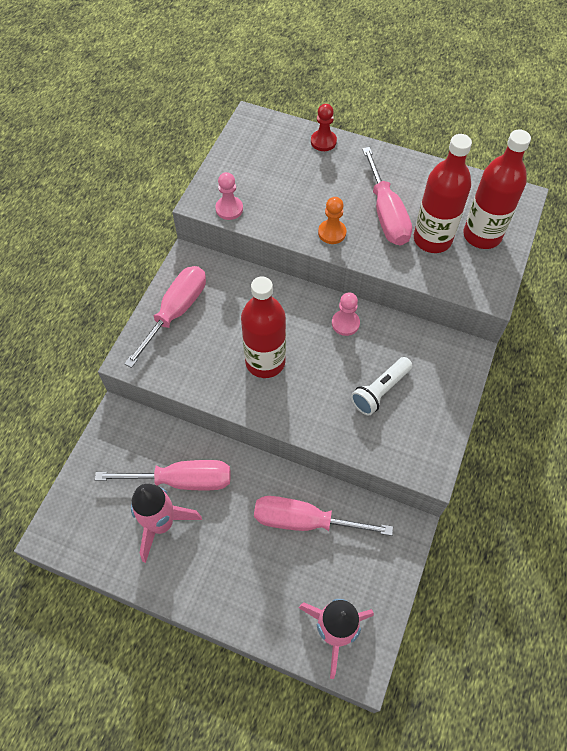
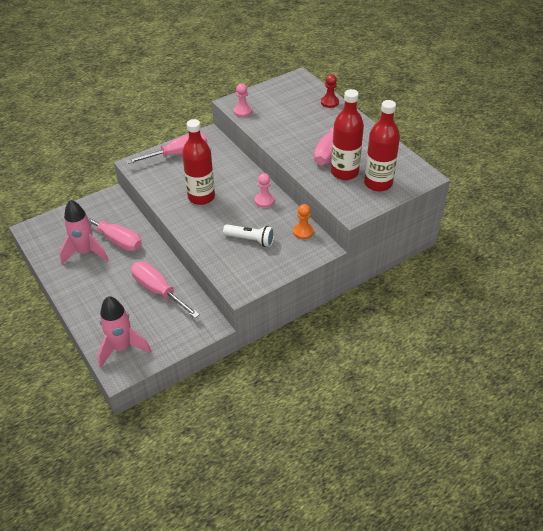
camera: 35 degrees right, 15 degrees down
orange pawn [318,197,346,244] -> orange pawn moved to [293,204,314,239]
white flashlight [351,357,413,416] -> white flashlight turned 150 degrees counterclockwise [223,224,275,247]

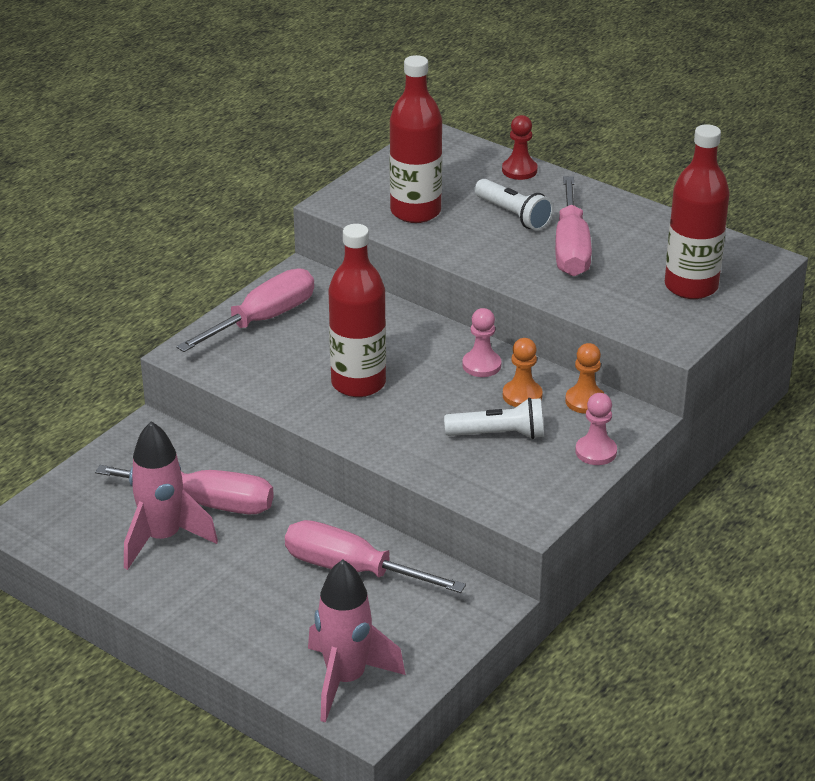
camera: 20 degrees left, 10 degrees down
pink pawn [234,83,252,117] -> pink pawn moved to [575,393,617,465]
red bottle [331,89,364,180] -> red bottle moved to [389,55,442,223]
none -> white flashlight [474,179,554,231]
none -> orange pawn [503,338,543,407]

